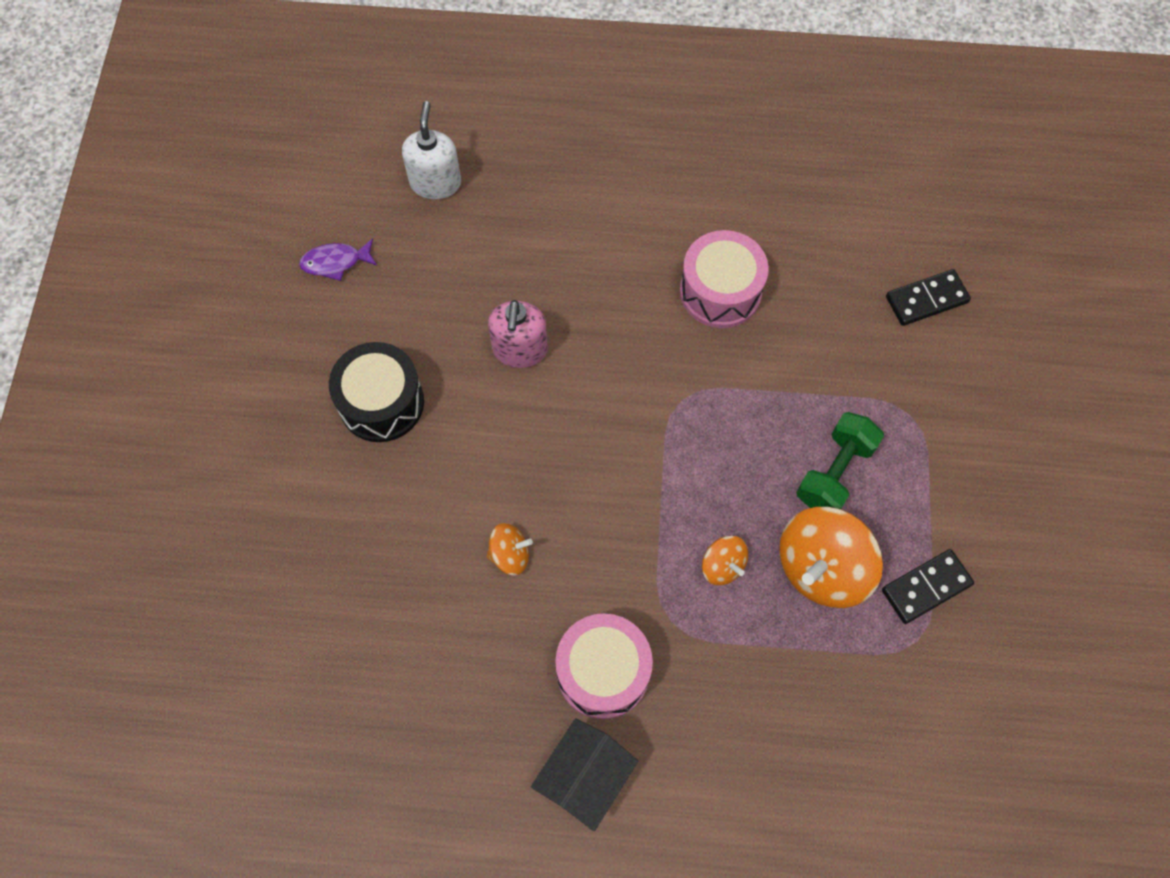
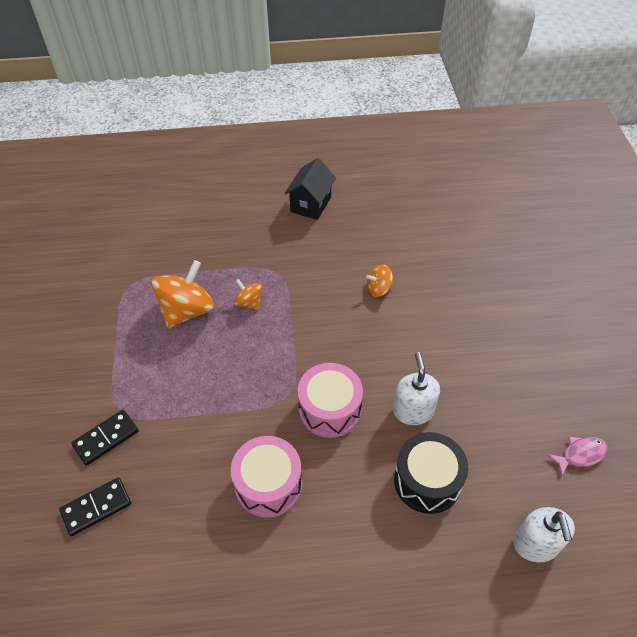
camera: 170 degrees right, 15 degrees down
purple fish [299,239,377,281] -> pink fish [547,437,608,476]
black drum [329,342,424,442] -> black drum moved to [394,432,468,514]
pink soap dispenser [488,300,548,368] -> white soap dispenser [393,352,440,425]
pink drum [555,613,653,719] -> pink drum moved to [298,363,363,438]
green dumbbell [796,412,884,509] -> none
black domino [882,549,974,624] -> black domino moved to [71,410,138,466]

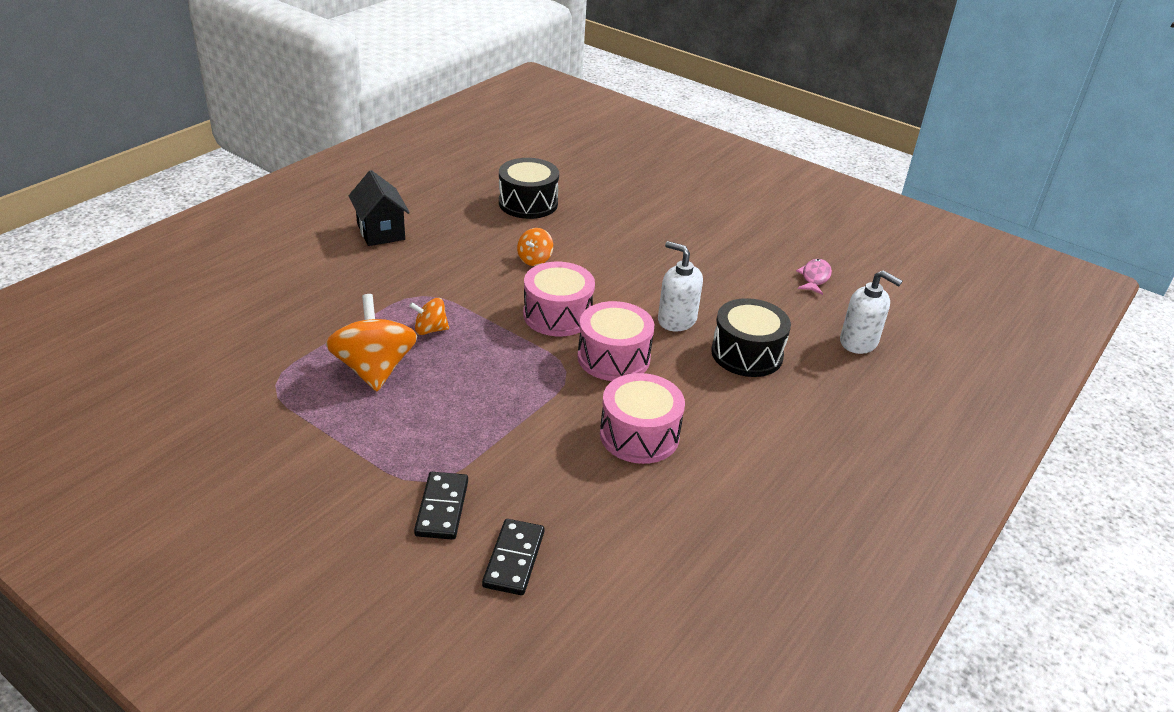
camera: 50 degrees left, 15 degrees down
none -> black drum [499,158,559,219]
none -> pink drum [523,262,595,336]

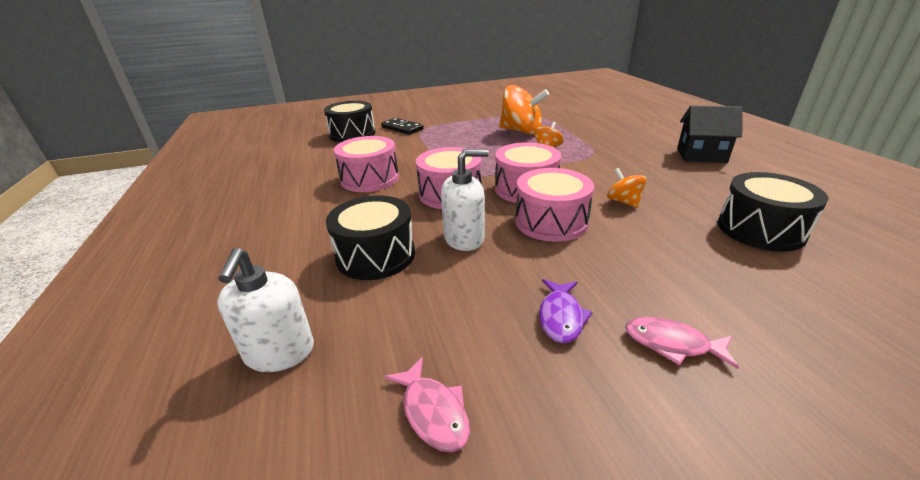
camera: 130 degrees right, 5 degrees down
black domino [482,519,544,595] -> black drum [324,101,376,142]
white soap dispenser [840,270,902,354] -> white soap dispenser turned 75 degrees counterclockwise [218,248,314,372]
none -> pink drum [515,168,594,242]
none -> purple fish [539,279,593,343]
none -> pink fish [625,317,739,369]

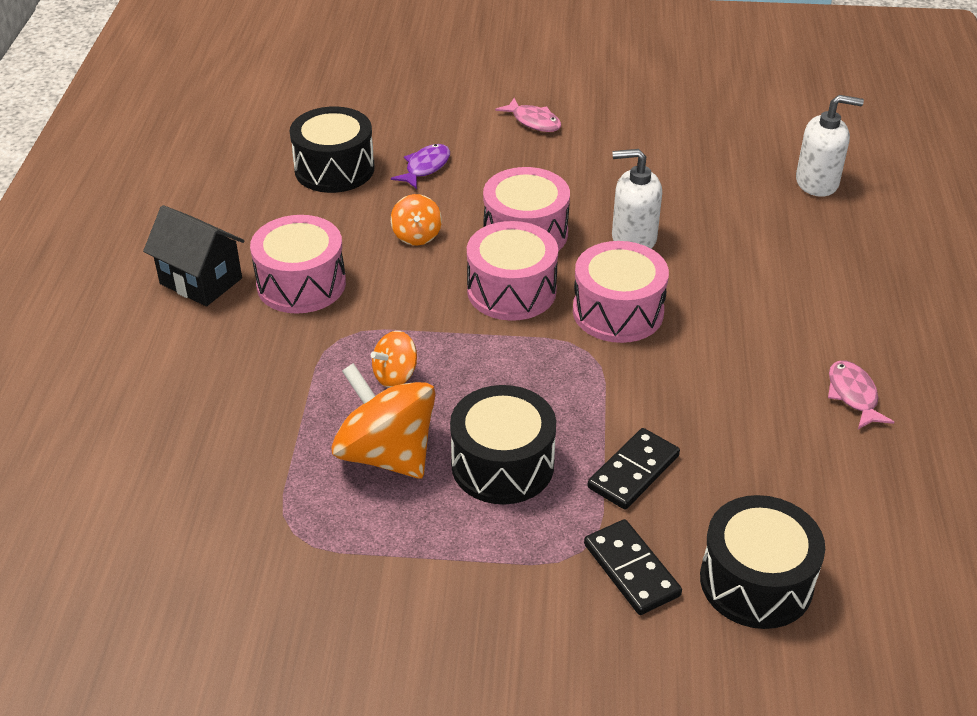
camera: 160 degrees left, 10 degrees up
white soap dispenser [218,248,314,372] -> white soap dispenser turned 75 degrees clockwise [796,95,864,197]
black drum [326,196,415,280] -> black drum moved to [450,385,556,505]
pink drum [334,136,399,192] -> pink drum moved to [250,215,346,314]
pink fish [384,357,470,452] -> pink fish moved to [828,360,894,429]
purple fish [539,279,593,343] -> purple fish moved to [391,144,450,189]
none -> black domino [588,428,680,510]

